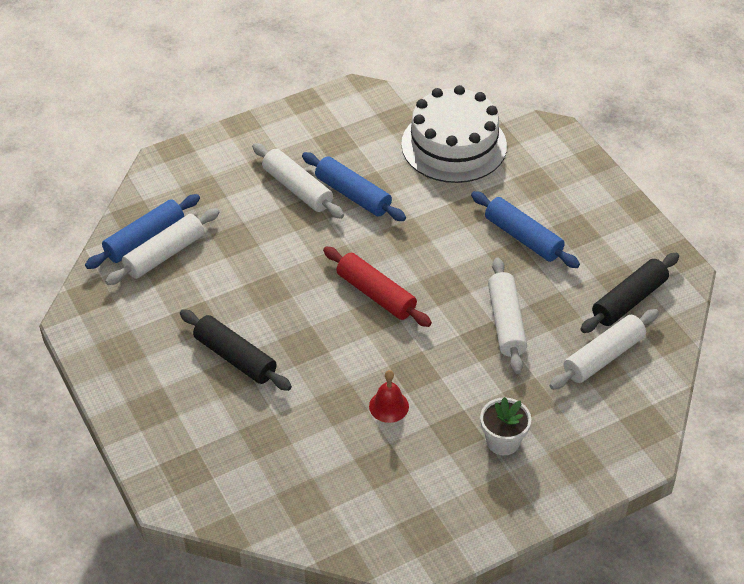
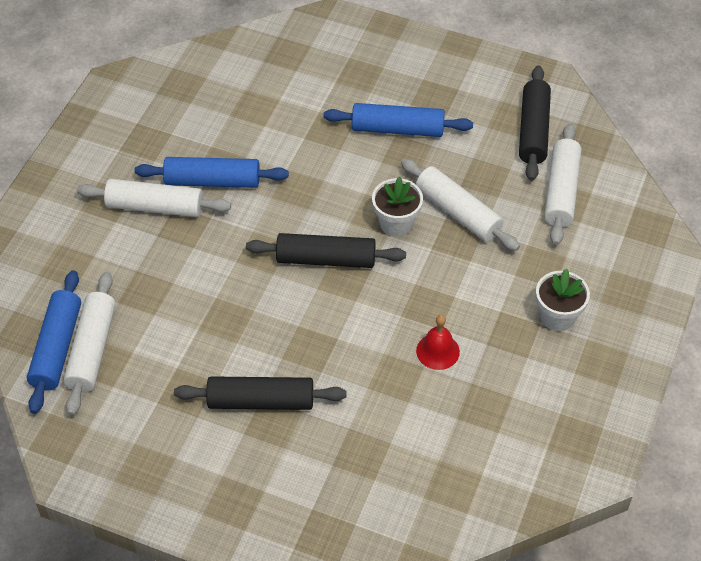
camera: 40 degrees left, 5 degrees up
red rolling pin [323,247,432,327] -> black rolling pin [246,233,406,268]
white cake [401,85,507,183] -> none
none -> white flower pot [372,177,423,237]

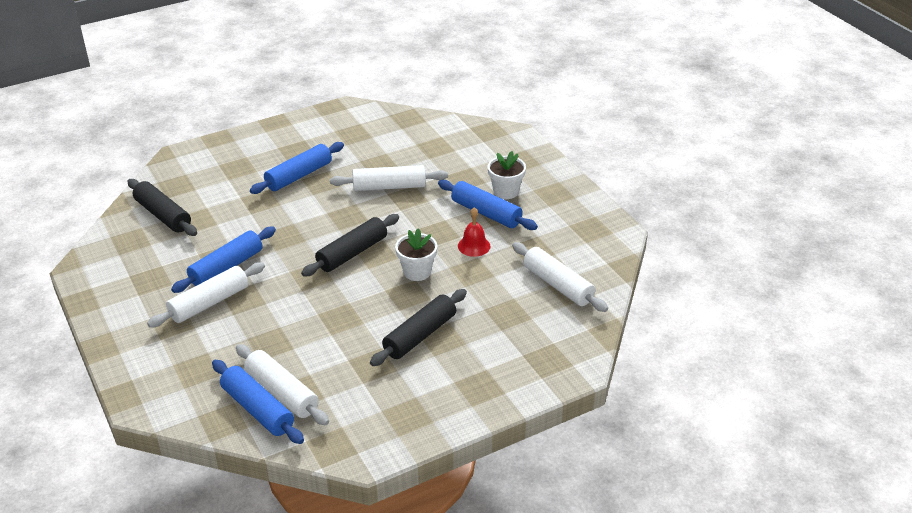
camera: 50 degrees left, 15 degrees down
white flower pot [372,177,423,237] -> white flower pot moved to [395,228,437,281]
black rolling pin [519,65,551,181] -> black rolling pin moved to [128,179,197,236]
white rolling pin [544,123,582,245] -> white rolling pin moved to [512,242,608,312]
none -> blue rolling pin [438,180,538,230]

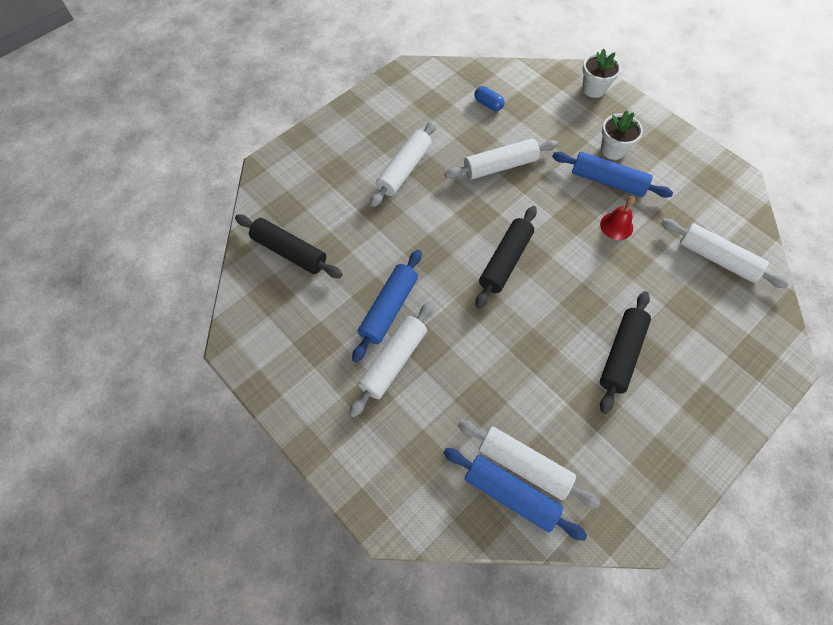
camera: 15 degrees left, 25 degrees up
blue rolling pin [250,142,344,194] -> white rolling pin [370,121,436,207]
white flower pot [395,228,437,281] -> white flower pot moved to [582,49,621,98]
none -> blue capsule [474,86,505,111]

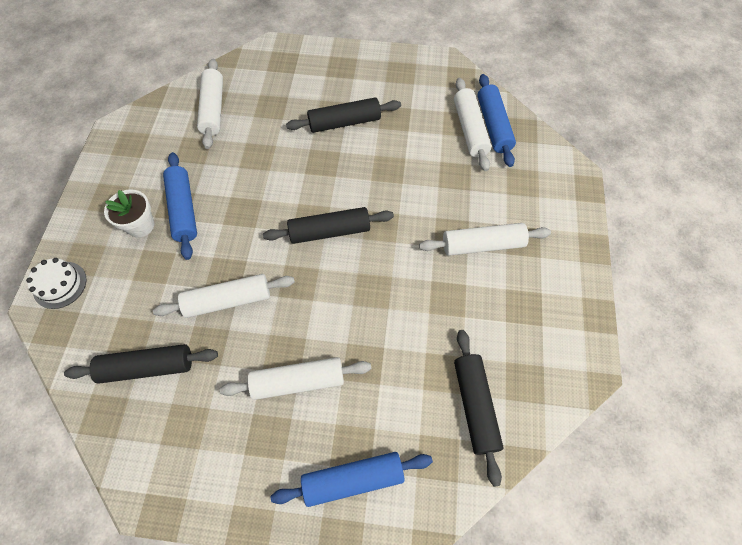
camera: 130 degrees left, 0 degrees up
blue rolling pin [352,249,422,363] -> blue rolling pin moved to [271,452,433,507]
white rolling pin [445,139,558,179] -> white rolling pin turned 45 degrees counterclockwise [153,274,295,318]
blue capsule [474,86,505,111] -> black rolling pin [64,344,218,384]
white flower pot [582,49,621,98] -> white cake [26,258,86,309]
red bell [600,196,635,240] -> none

